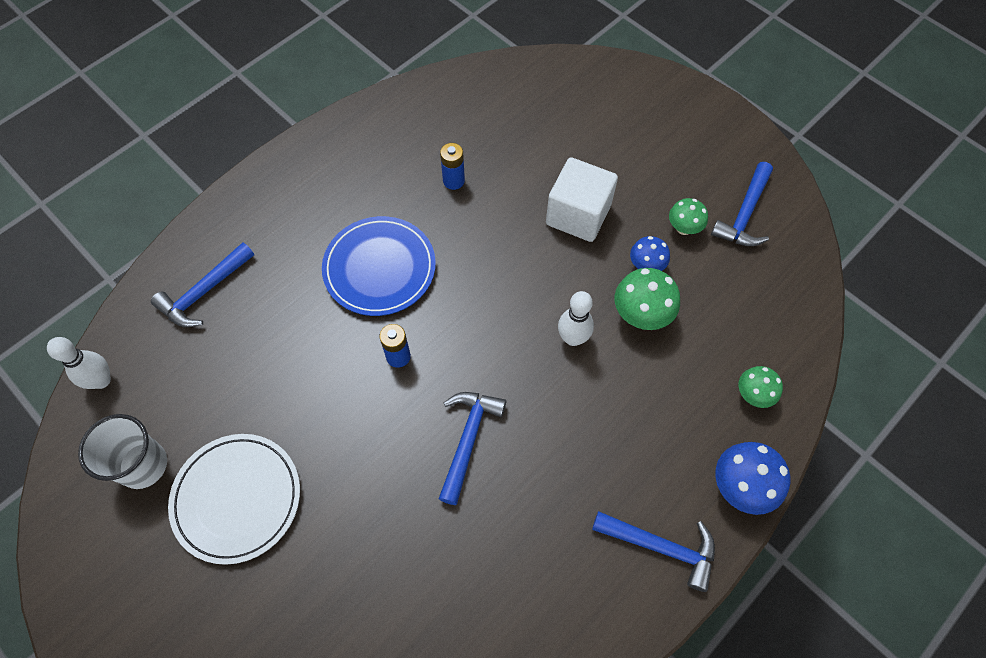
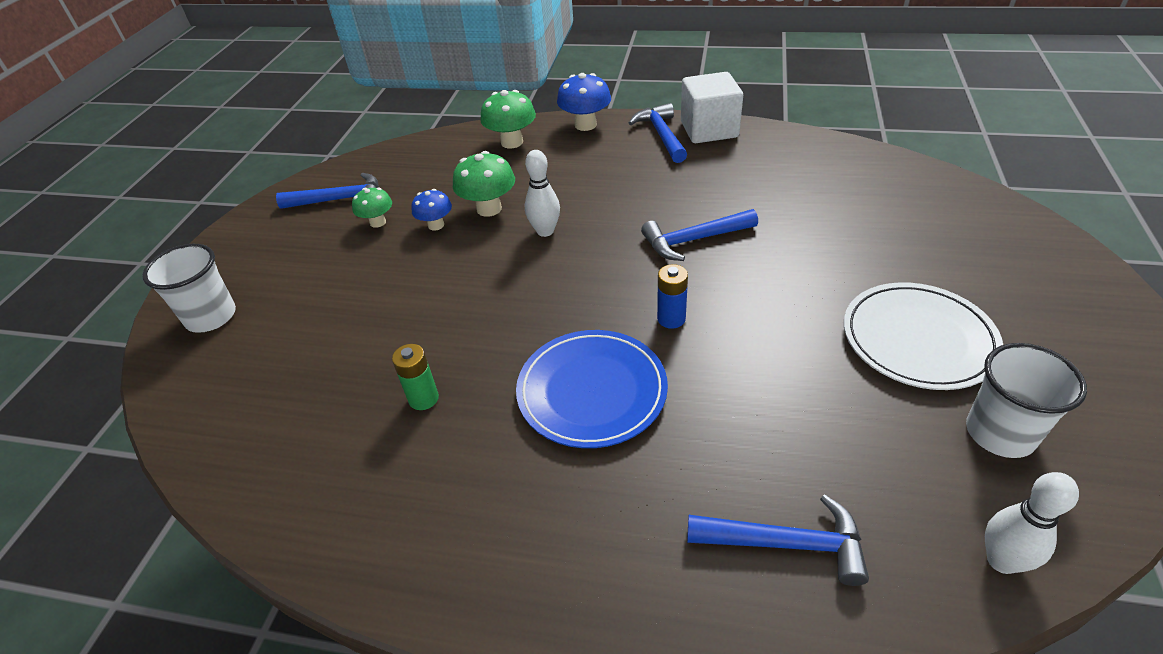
camera: 120 degrees left, 20 degrees down
blue battery [440,143,465,190] -> green battery [392,344,439,410]
white cube [546,157,618,242] -> white cube moved to [681,72,743,143]
green mushroom [738,366,783,408] -> green mushroom [480,90,536,148], size x1.57
none -> white cup [142,244,236,333]

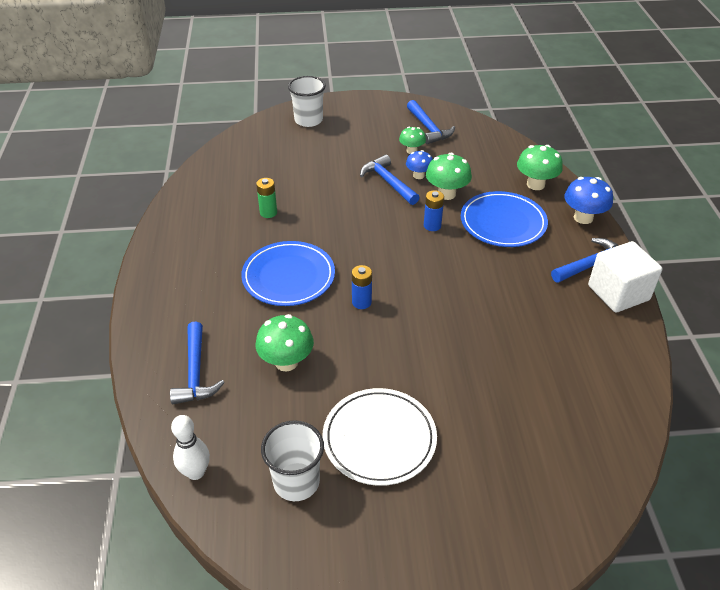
camera: 70 degrees right, 0 degrees up
white bowling pin [525,150,560,237] -> blue battery [424,190,444,231]
blue hammer [641,209,758,261] -> blue hammer moved to [360,155,420,205]
none -> green mushroom [256,314,314,371]
none -> blue plate [461,191,548,247]

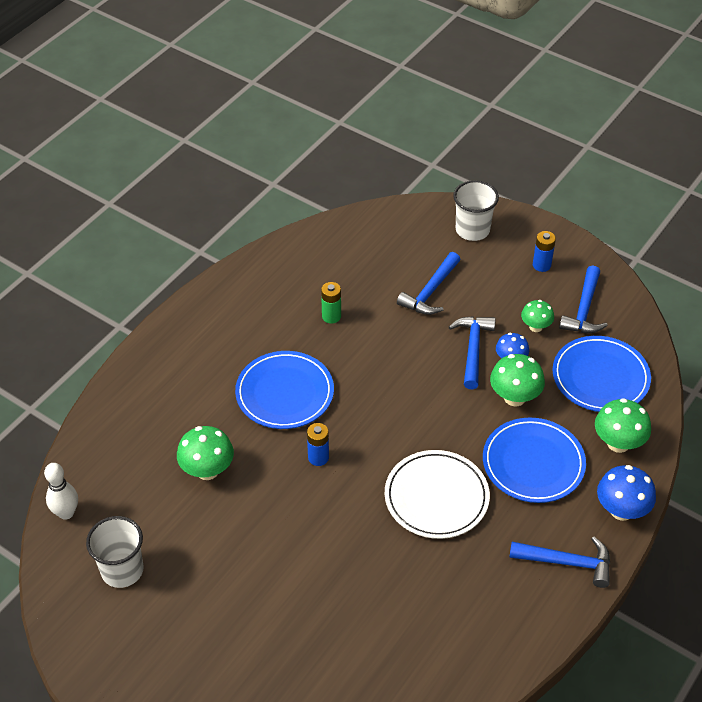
camera: 40 degrees right, 5 degrees up
blue hammer [170,322,225,404] -> blue hammer moved to [397,252,460,315]
white plate [323,388,437,486] -> white plate moved to [385,450,490,539]
blue battery [424,190,444,231] -> blue battery moved to [533,231,556,272]
white cube [588,241,662,313] -> none
none -> blue plate [553,336,651,412]

